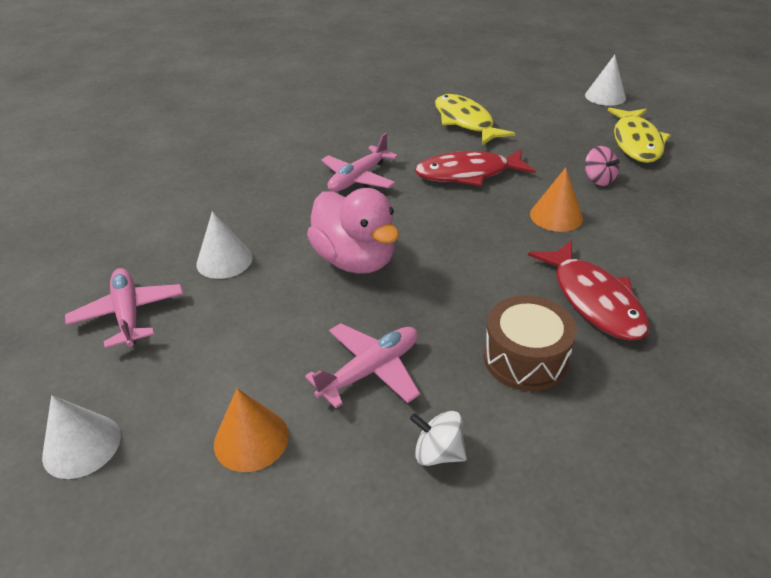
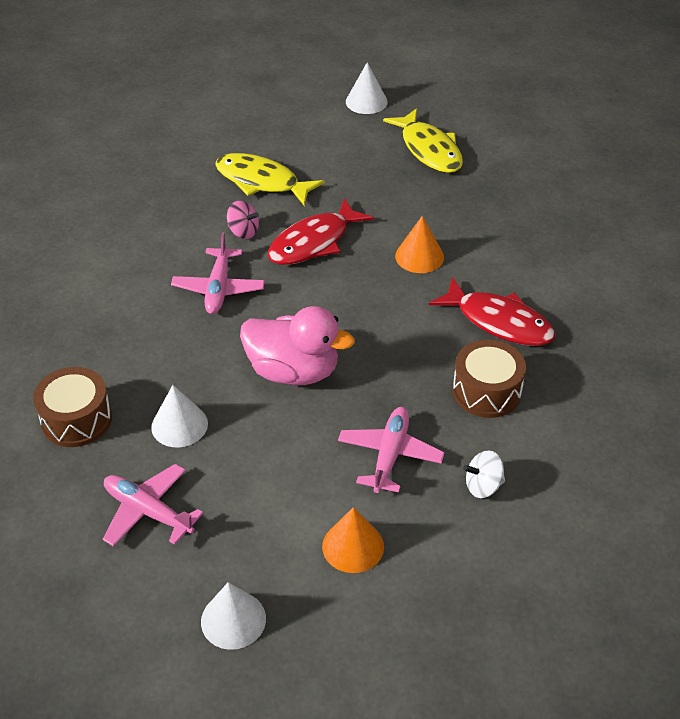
camera: 35 degrees left, 5 degrees up
pink spinning top [585,146,619,186] -> pink spinning top moved to [227,201,259,239]
none -> brown drum [33,367,112,447]

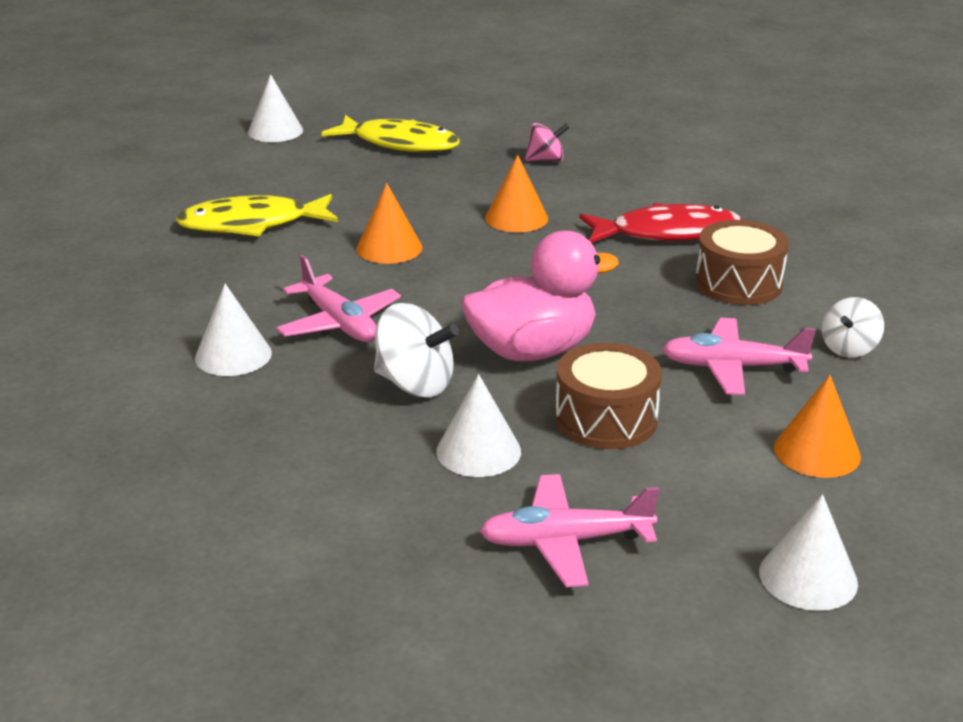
camera: 40 degrees left, 15 degrees down
brown drum [33,367,112,447] -> brown drum moved to [555,343,662,449]
pink spinning top [227,201,259,239] -> pink spinning top moved to [525,123,570,162]
red fish [268,198,374,265] -> orange cone [356,183,422,264]
pink plane [338,407,445,493] -> pink plane turned 60 degrees counterclockwise [662,318,816,395]
none -> white cone [195,284,272,376]
none -> white spinning top [374,303,459,397]

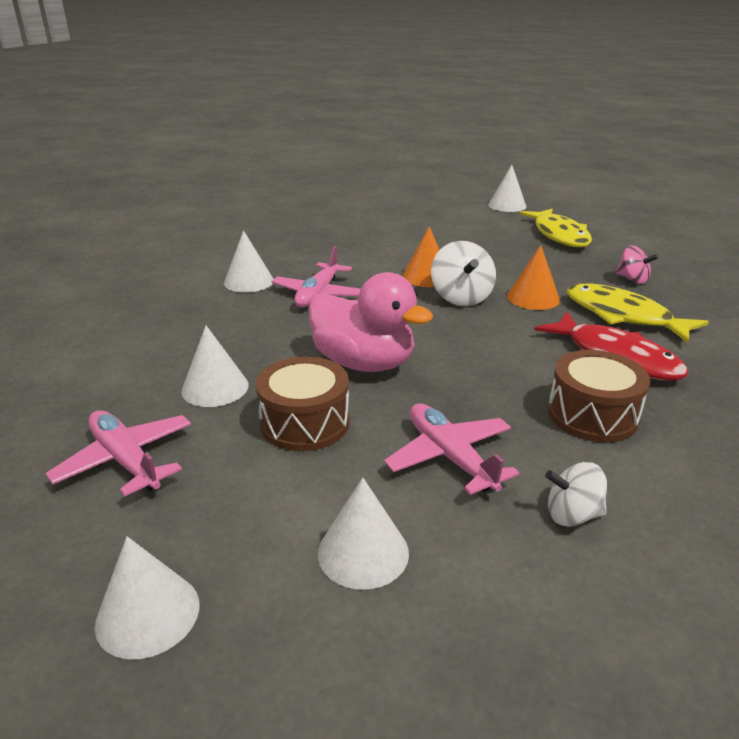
camera: 55 degrees right, 0 degrees up
yellow fish [175,194,338,237] -> yellow fish moved to [566,284,709,343]
white spinning top [374,303,459,397] -> white spinning top moved to [431,241,496,306]
orange cone [774,375,861,478] -> white cone [318,478,409,590]

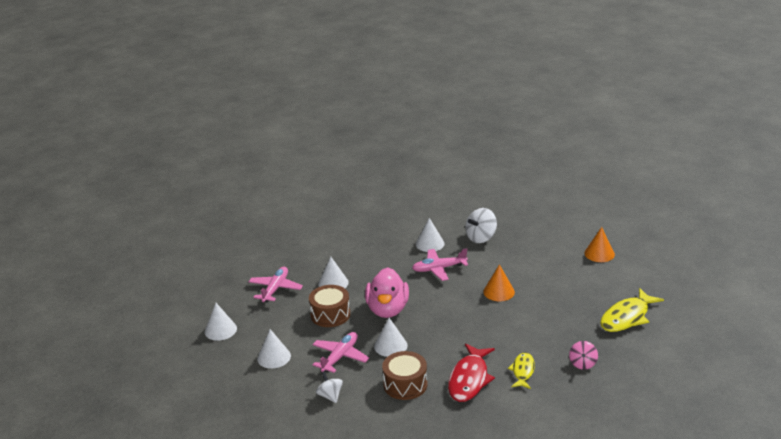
camera: 60 degrees right, 0 degrees up
white spinning top [431,241,496,306] -> white spinning top moved to [465,208,497,243]
white cone [488,165,526,212] -> white cone moved to [374,318,407,357]
orange cone [507,245,560,310] -> orange cone moved to [584,227,615,262]
yellow fish [566,284,709,343] -> yellow fish [508,352,535,389], size x0.61

